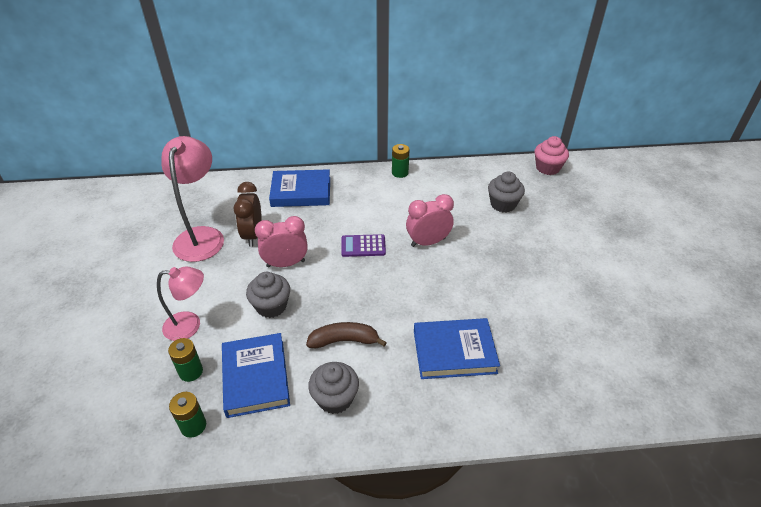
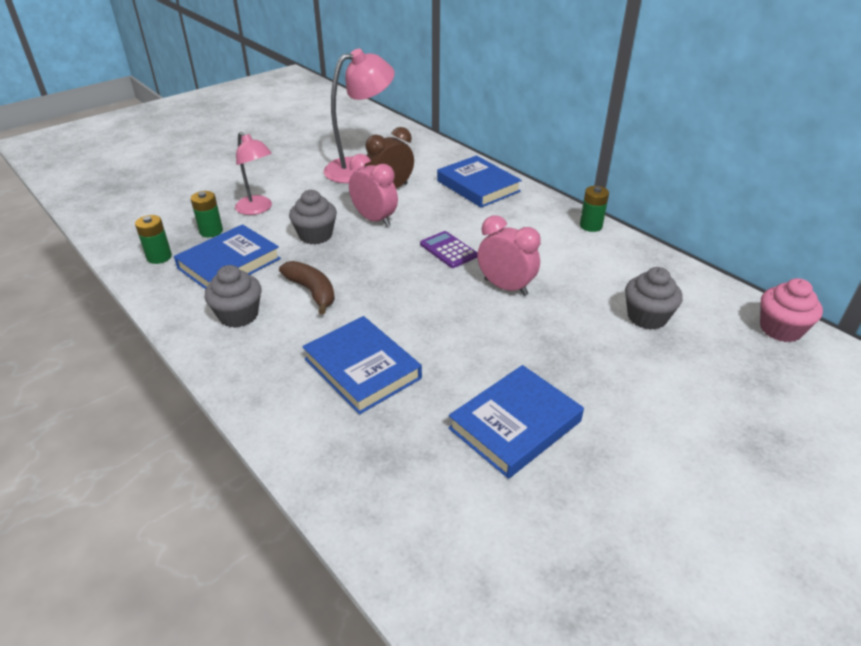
camera: 55 degrees right, 5 degrees down
none -> blue book [448,365,584,479]

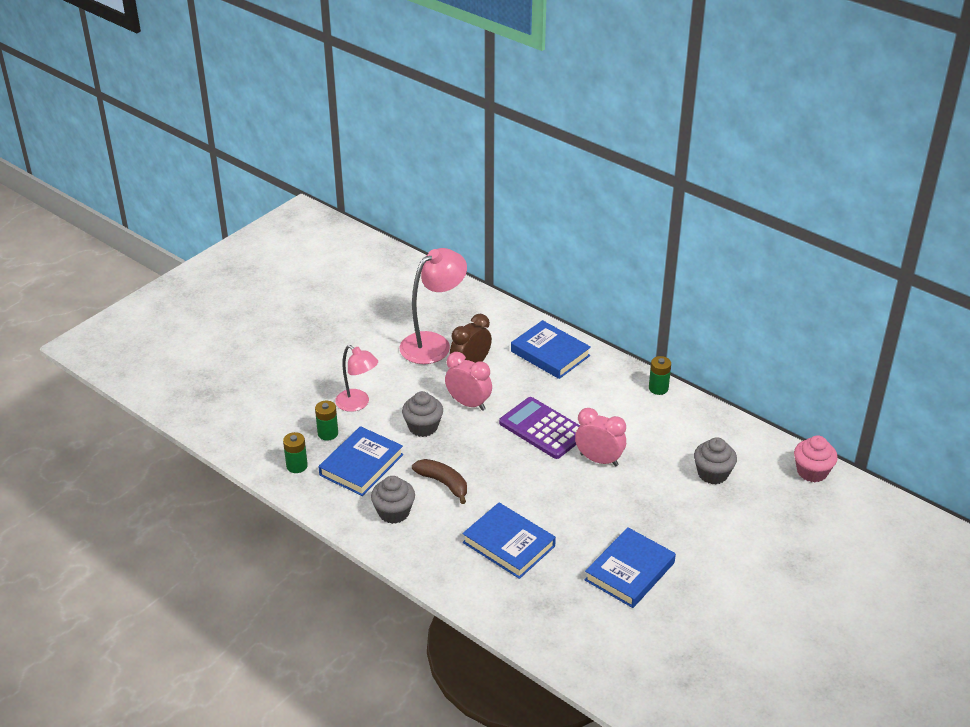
camera: 10 degrees left, 0 degrees up
purple calculator [420,231,478,268] -> purple calculator [499,397,580,459], size x1.68

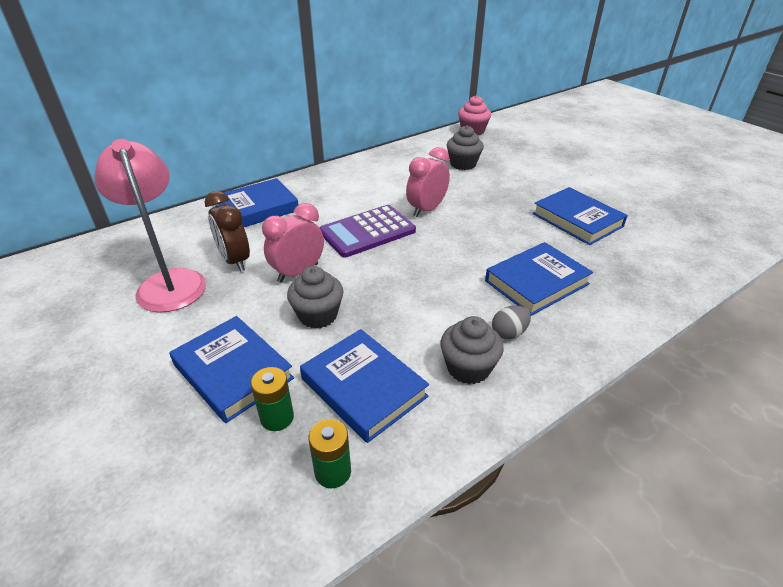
camera: 75 degrees left, 0 degrees up
pink lamp [335,345,378,412] -> blue book [169,316,294,423]
brown banana [412,459,467,504] -> none
green battery [649,356,671,395] -> none
none -> grey egg [492,305,531,339]

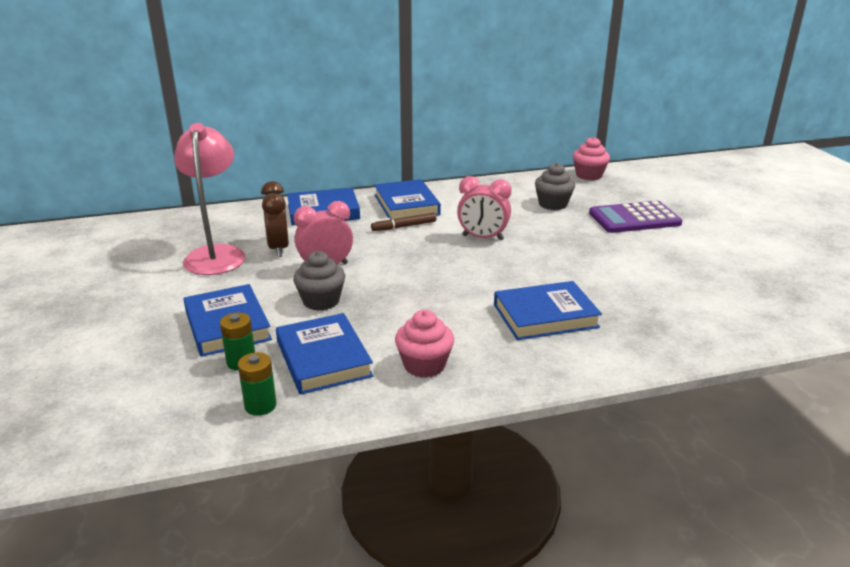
camera: 20 degrees right, 10 degrees down
purple calculator [319,205,416,258] -> purple calculator moved to [589,201,682,233]
pink clock [406,147,450,217] -> pink clock turned 135 degrees counterclockwise [457,176,511,241]
grey cupcake [440,316,504,384] -> pink cupcake [395,310,454,378]
grey egg [492,305,531,339] -> none
blue book [532,187,628,245] -> blue book moved to [374,179,441,220]
none -> brown marker [371,213,436,231]

